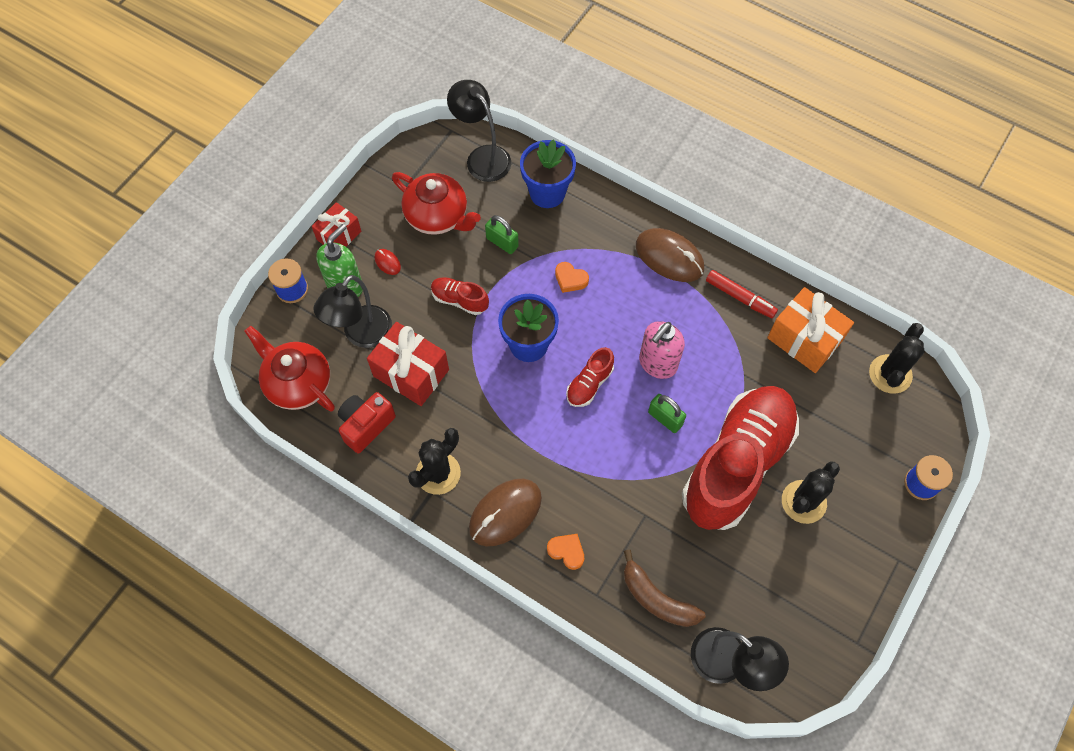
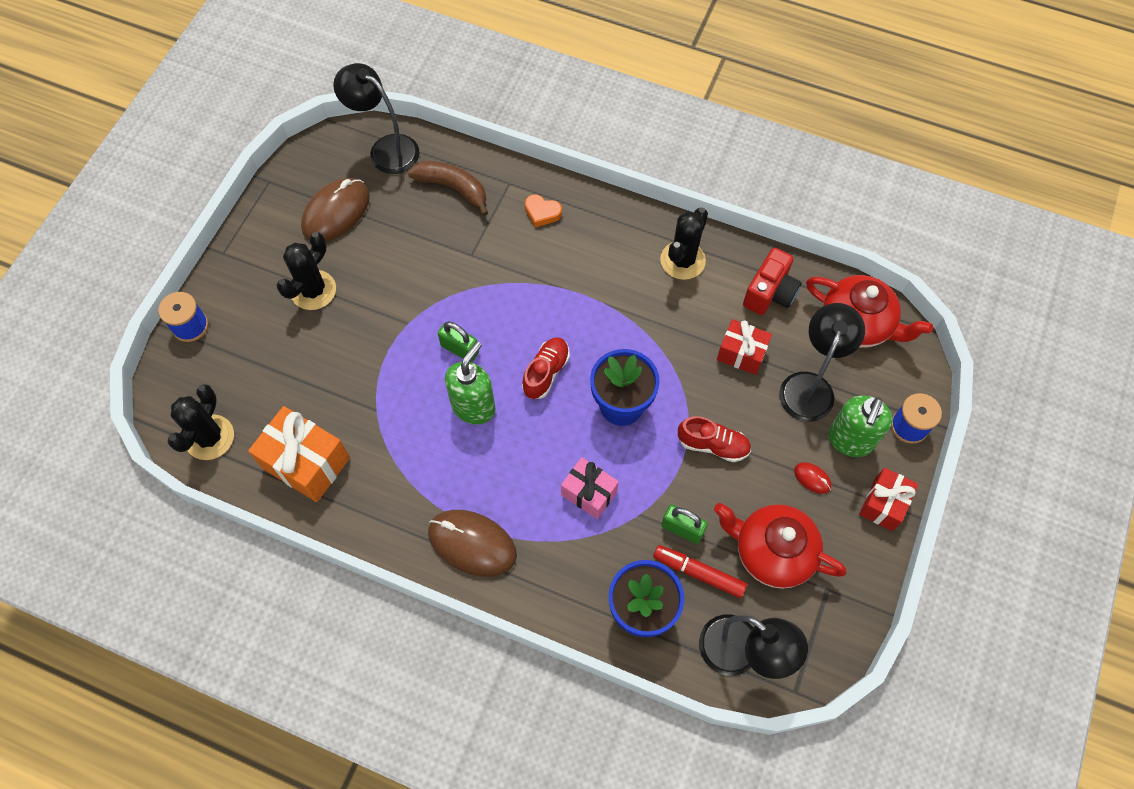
camera: 170 degrees right, 0 degrees up
red gift [367,322,449,406] -> red gift [717,319,772,375], size x0.63
brown mouse [469,479,542,546] -> brown mouse moved to [301,178,370,241]
orange heart [555,262,589,293] -> pink gift [561,457,619,519]
pink soap dispenser [639,321,685,379] -> green soap dispenser [445,341,496,424]
red shoe [682,386,799,530] -> none
red marker [706,270,778,318] -> red marker moved to [653,545,747,598]

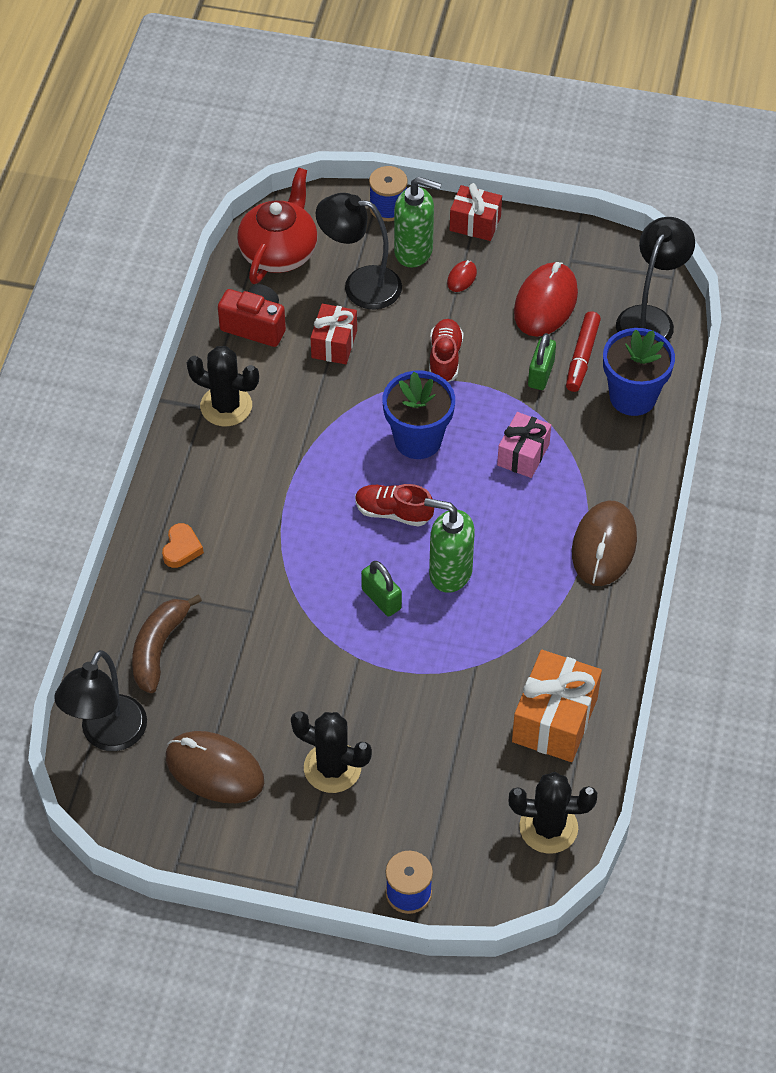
camera: 100 degrees left, 10 degrees down
green padlock [438,321,479,362] -> green padlock turned 60 degrees counterclockwise [361,561,402,617]
red teapot [714,503,847,588] -> red mouse [514,262,578,337]

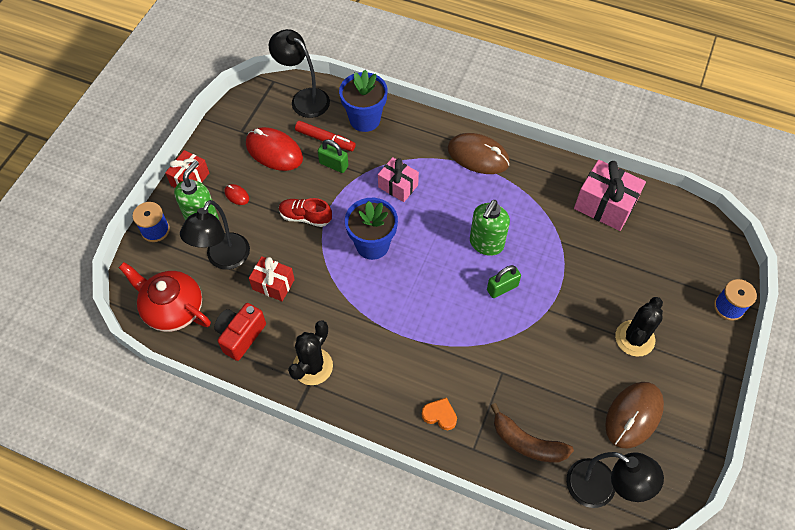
camera: 80 degrees left, 5 degrees up
red shoe [355,484,434,527] -> none
black cactus [509,772,597,854] -> none
orange gift [512,650,602,762] -> pink gift [574,160,646,231]

